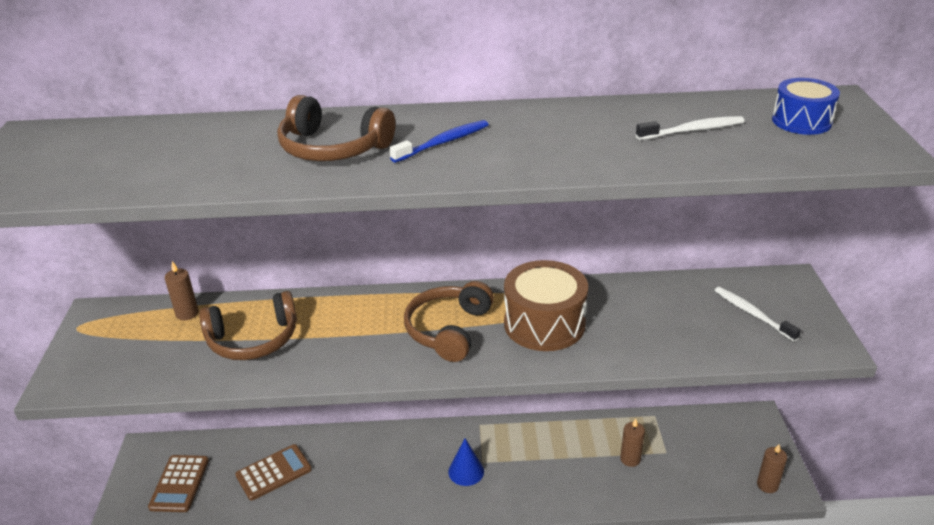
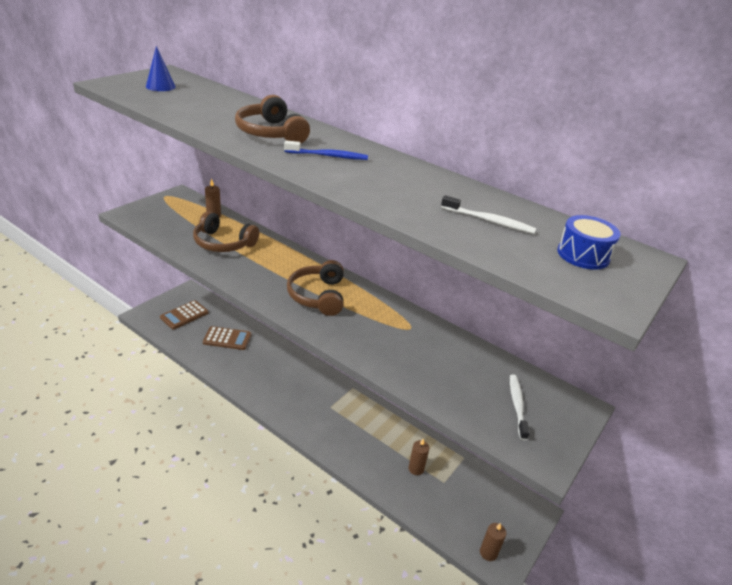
camera: 35 degrees right, 0 degrees up
brown headphones [404,281,494,362] -> brown headphones turned 60 degrees counterclockwise [287,260,344,316]
blue cone [448,438,484,486] -> blue cone moved to [146,46,176,91]
brown drum [504,260,588,351] -> none

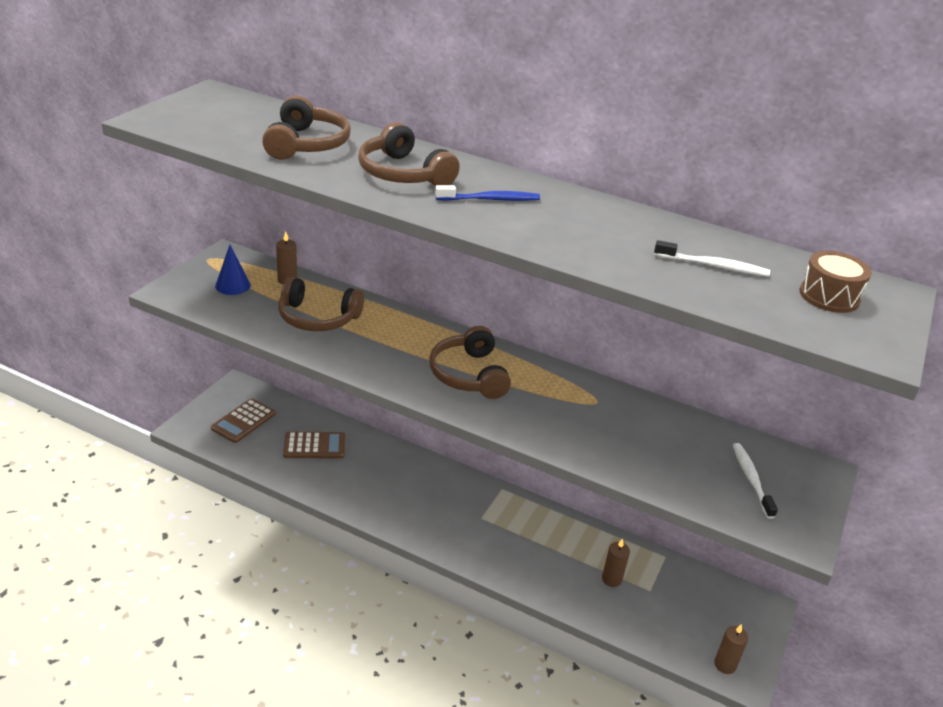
camera: 10 degrees left, 0 degrees up
blue cone [146,46,176,91] -> blue cone moved to [215,245,251,295]
blue drum [557,215,621,270] -> brown drum [799,251,872,313]
none -> brown headphones [262,96,351,160]

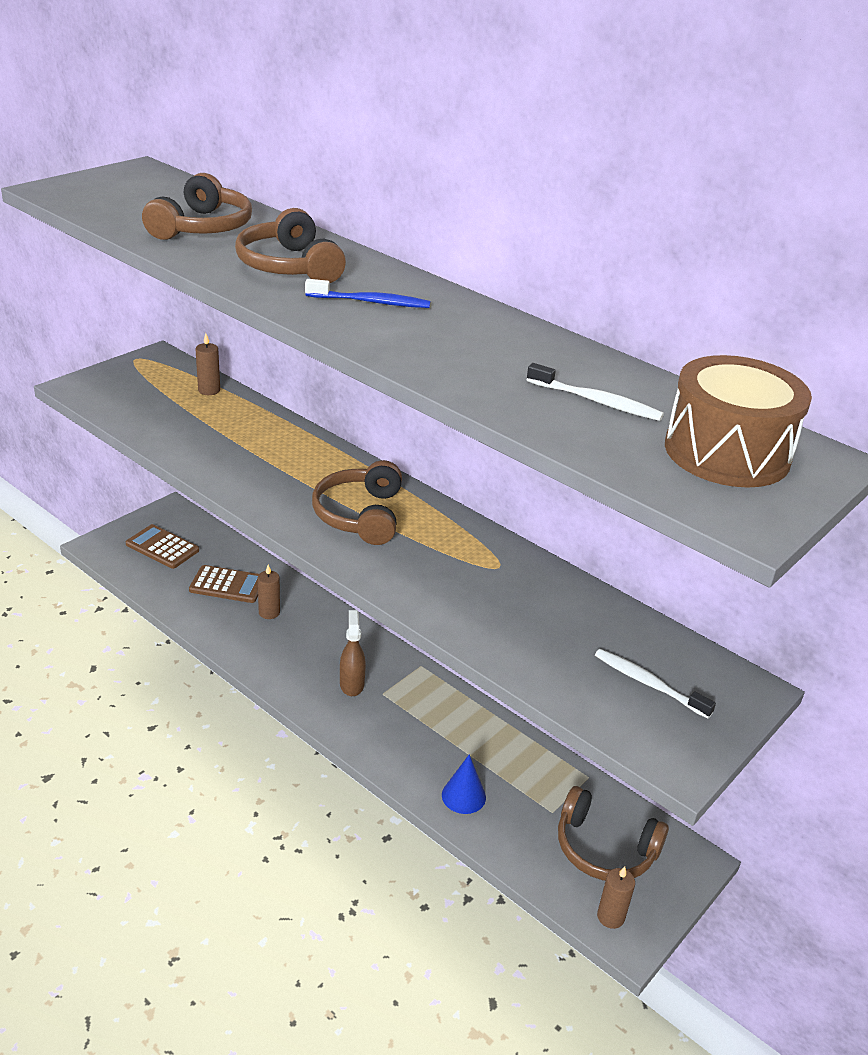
camera: 15 degrees right, 0 degrees up
brown calculator [211,398,276,443] -> brown calculator turned 75 degrees clockwise [126,524,199,569]
blue cone [215,245,251,295] -> blue cone moved to [442,754,486,814]
brown headphones [278,277,364,331] -> brown headphones moved to [558,786,669,881]
brown candle [602,538,630,587] -> brown candle moved to [258,565,280,619]
white toothbrush [733,443,778,519] -> white toothbrush turned 60 degrees counterclockwise [595,649,716,719]
brown drum [799,251,872,313] -> brown drum [665,355,812,488], size x1.65
none -> brown spray bottle [340,610,366,696]

